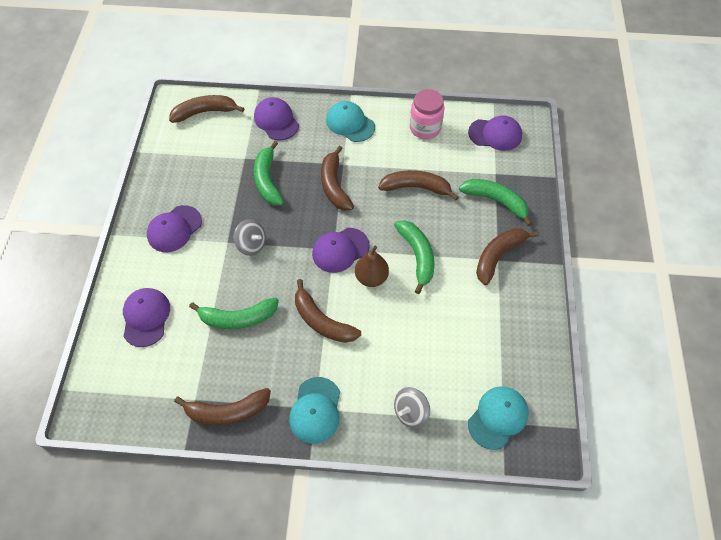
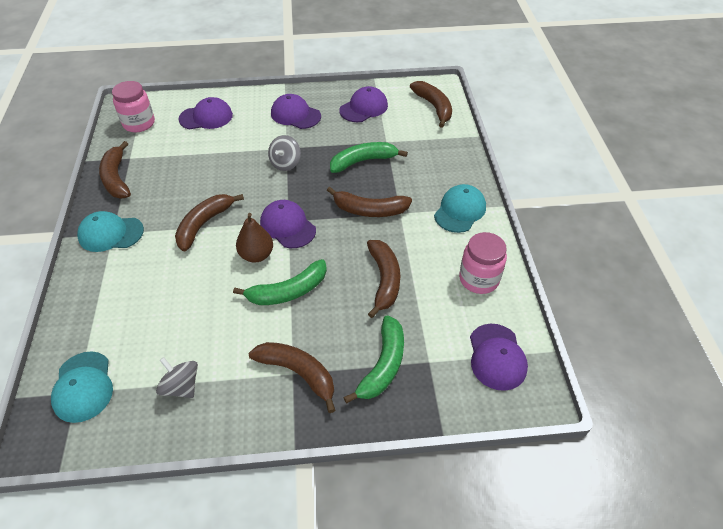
camera: 80 degrees right, 10 degrees down
green banana [189,297,279,329] -> none
purple cap [254,97,299,141] -> purple cap moved to [339,86,388,122]
brown banana [321,146,354,211] -> brown banana turned 150 degrees counterclockwise [327,187,412,217]
grey spinning top [394,387,430,429] -> grey spinning top moved to [156,357,198,398]
turquoise cap [468,386,529,450] -> turquoise cap turned 45 degrees clockwise [51,351,113,423]
none -> pink jar [112,81,155,132]

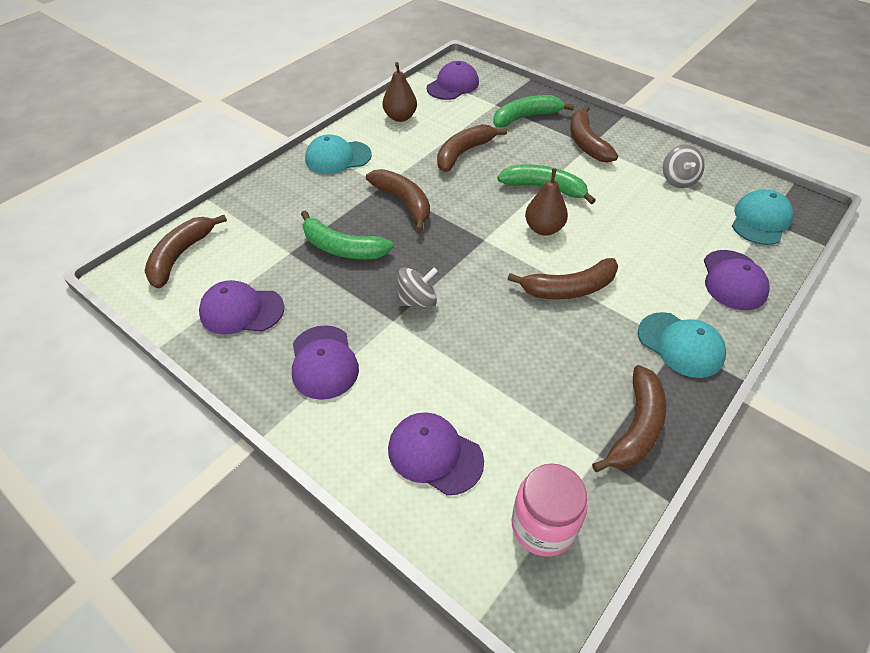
camera: 135 degrees left, 0 degrees up
purple cap [260,200,316,248] -> purple cap moved to [704,250,770,310]
pink jar [459,232,507,294] -> brown pear [382,62,417,122]

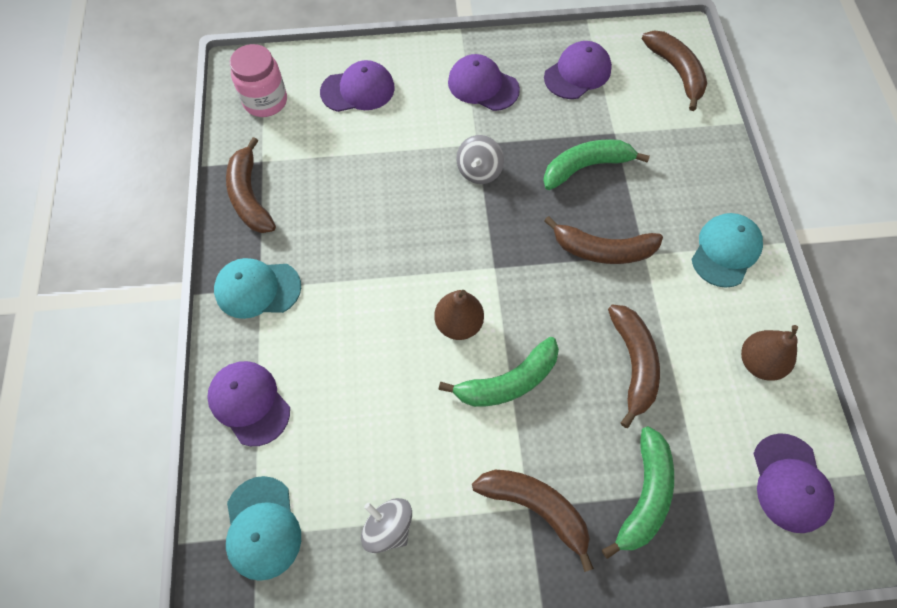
camera: 135 degrees right, 15 degrees up
brown banana [508,258,618,299] -> none

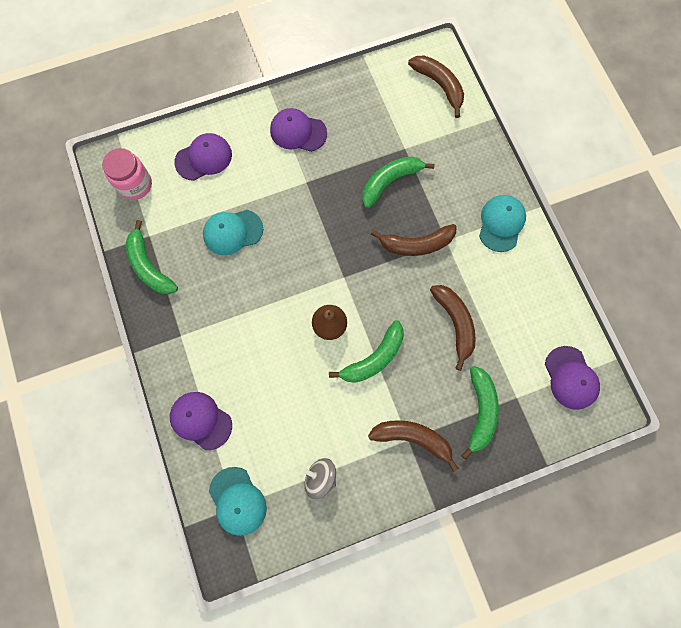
camera: 15 degrees left, 10 degrees up
turquoise cap [214,258,301,319] -> turquoise cap moved to [203,210,263,255]
brown banana [226,137,276,233] -> green banana [126,220,178,294]
grey spinning top [456,135,504,184] -> none
purple cap [544,41,612,99] -> none
brown pear [741,325,798,380] -> none

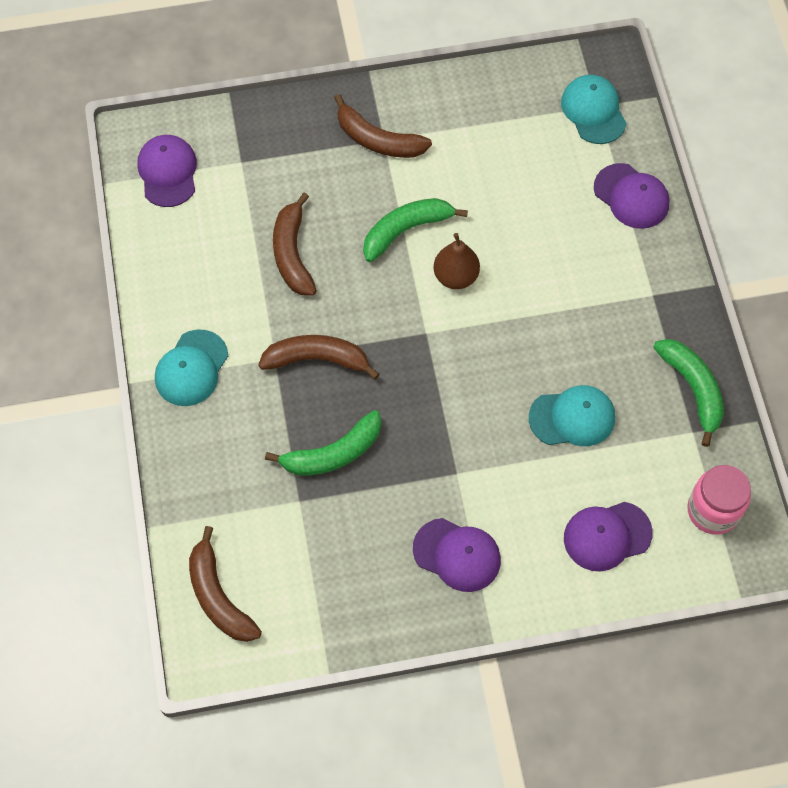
camera: 170 degrees left, 10 degrees down
grey spinning top [303,458,336,499] -> none
green banana [461,366,499,460] -> none

